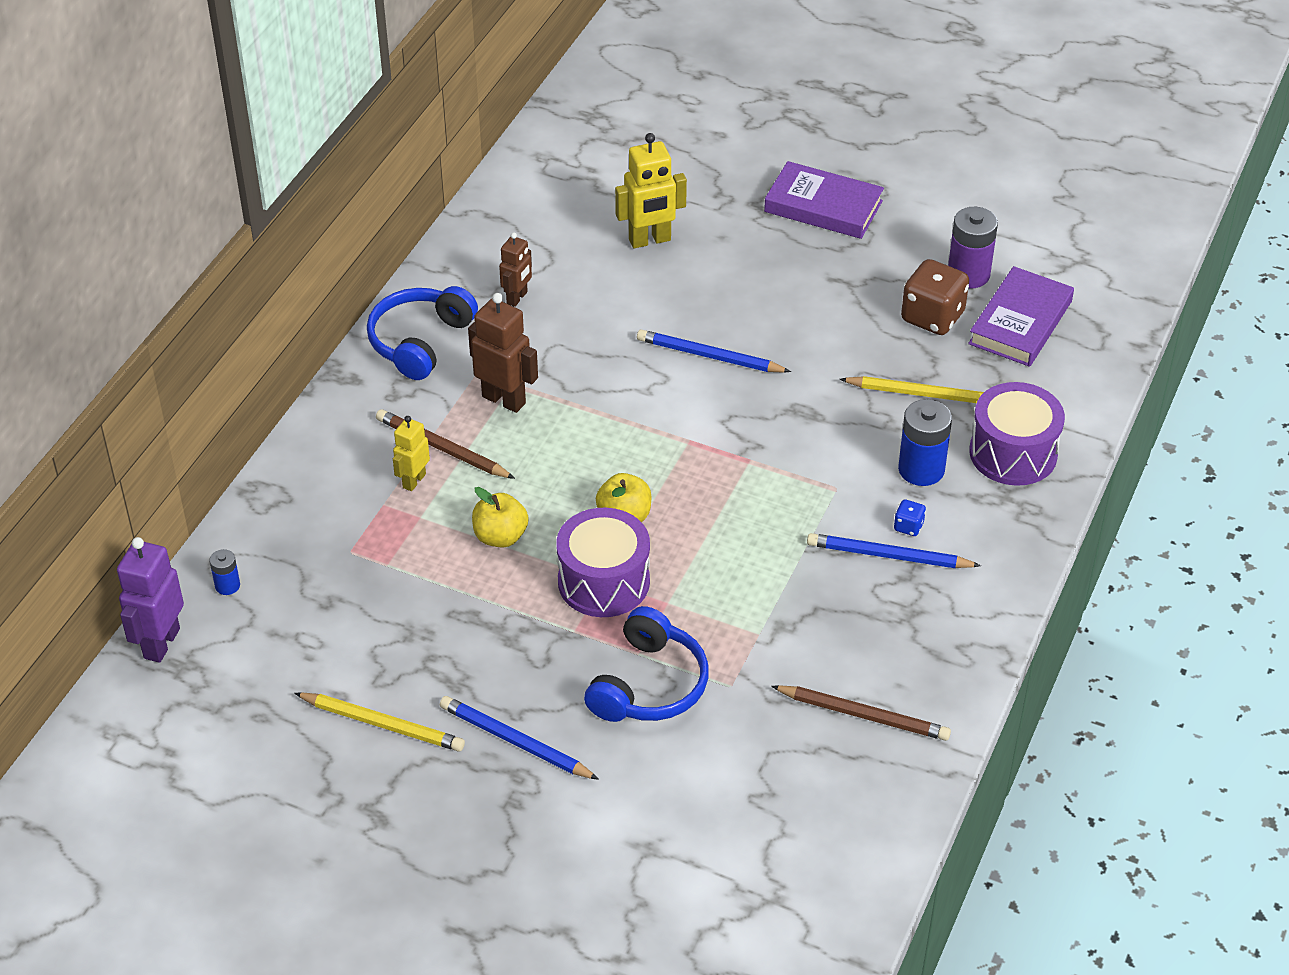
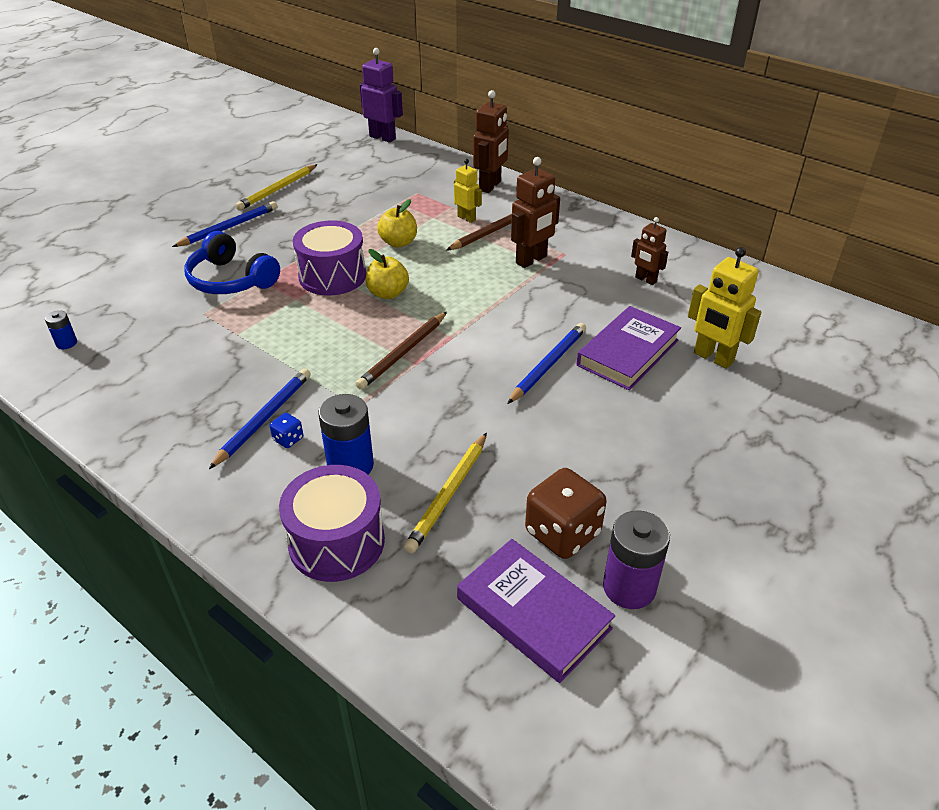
camera: 105 degrees right, 5 degrees down
blue battery [210,549,240,595] -> blue battery moved to [45,310,77,349]
blue headphones [367,286,478,380] -> none
yellow robot [615,133,687,248] -> yellow robot turned 45 degrees counterclockwise [688,247,761,369]
purple book [764,161,884,239] -> purple book moved to [577,306,681,390]
brown pencil [771,685,951,741] -> brown pencil moved to [355,312,447,390]
none -> brown robot [473,90,509,193]

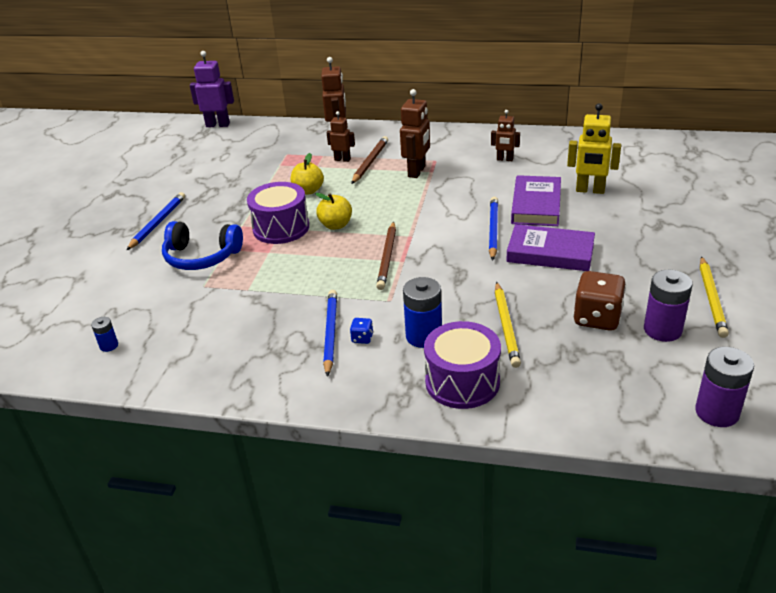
camera: 25 degrees left, 5 degrees down
yellow pencil [235,164,318,210] -> yellow pencil moved to [700,256,729,338]
yellow robot [454,159,482,223] -> brown robot [327,111,355,162]
purple book [457,539,615,683] -> purple book moved to [506,224,595,271]
none -> purple battery [695,347,754,427]

